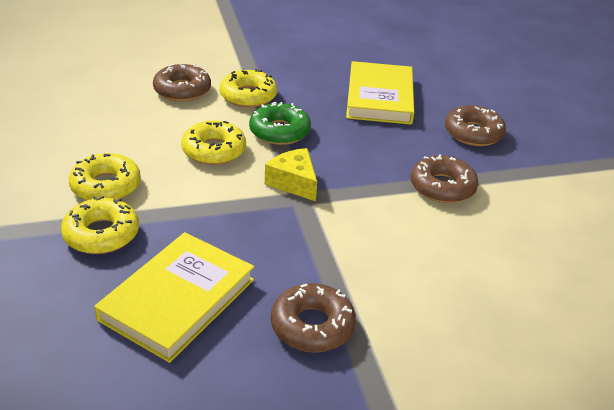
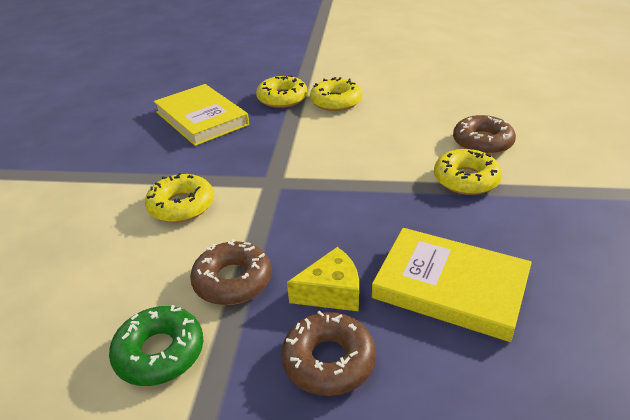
camera: 115 degrees right, 0 degrees up
yellow donut [181,120,246,165] -> yellow donut moved to [145,173,214,223]
green donut [249,102,311,145] -> green donut moved to [109,305,203,386]
yellow cheese [265,148,317,201] -> yellow cheese moved to [287,247,359,311]
brown donut [271,283,356,353] -> none

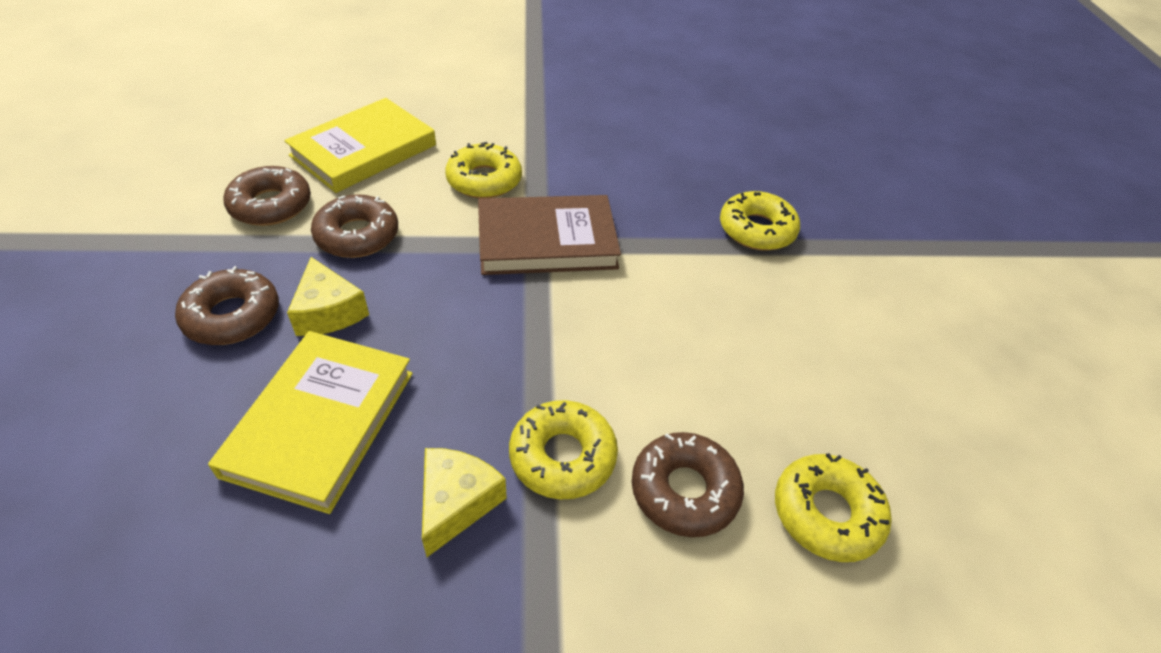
camera: 75 degrees right, 10 degrees up
green donut [109,305,203,386] -> brown donut [223,166,311,226]
yellow book [154,84,249,146] -> yellow book moved to [284,98,436,193]
yellow donut [310,77,362,111] -> yellow donut moved to [775,453,892,562]
none -> yellow cheese [422,448,507,557]
none -> brown book [478,195,621,275]

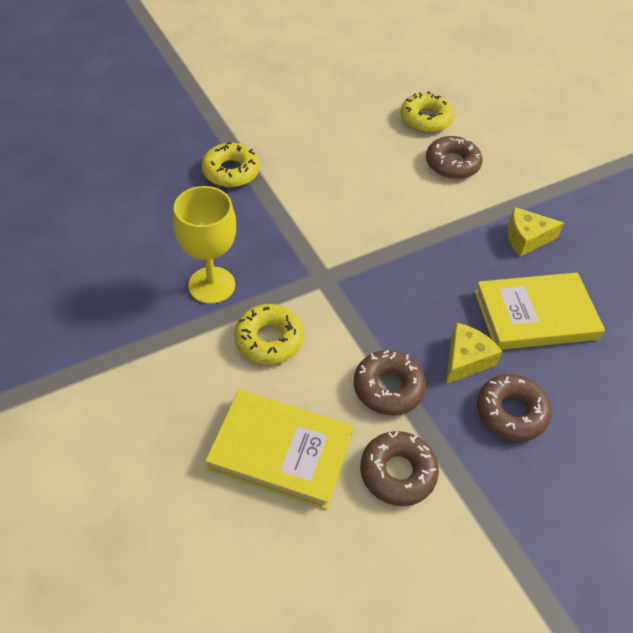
camera: 115 degrees left, 5 degrees up
brown book [478,195,621,275] -> none
yellow donut [509,400,618,499] -> none
none -> yellow goblet [173,186,236,304]

